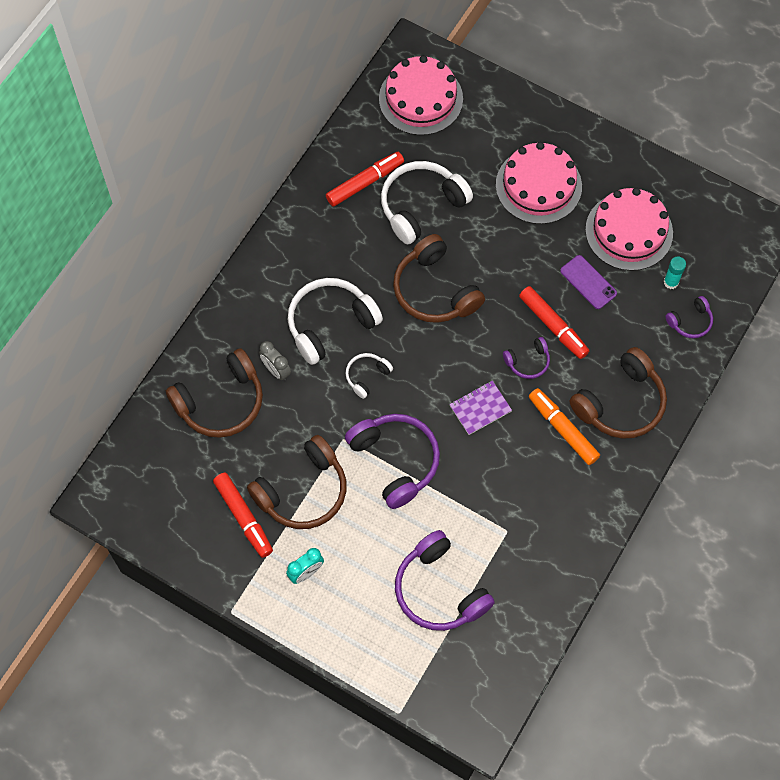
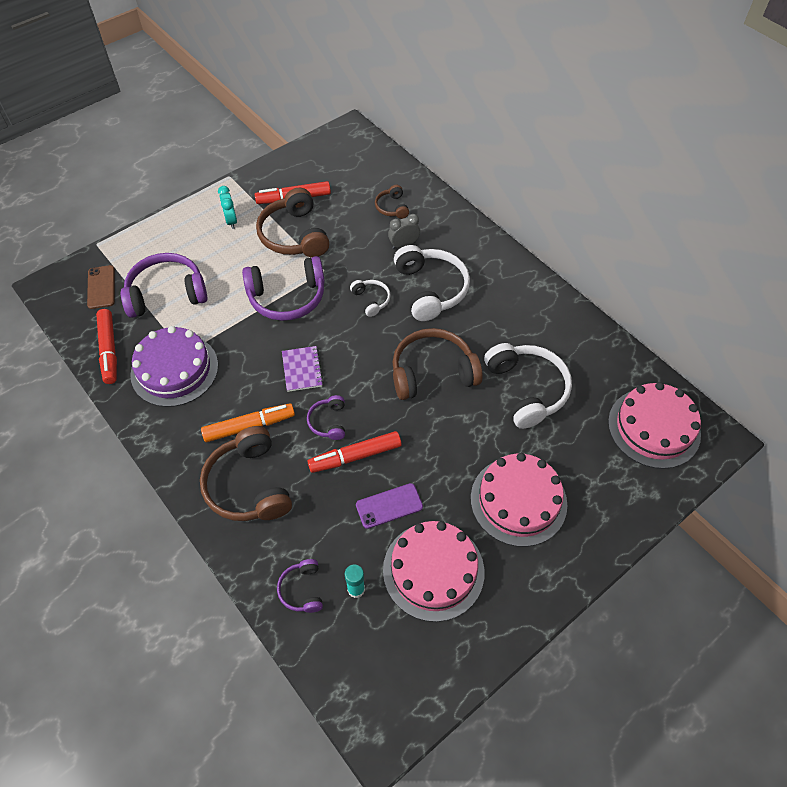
camera: 110 degrees right, 10 degrees down
brown headphones [166,348,263,438] -> brown headphones [375,185,409,219], size x0.50
red marker [326,152,404,206] -> red marker moved to [96,309,117,384]
none -> brown phone [87,265,115,309]
none -> purple cake [130,326,218,407]

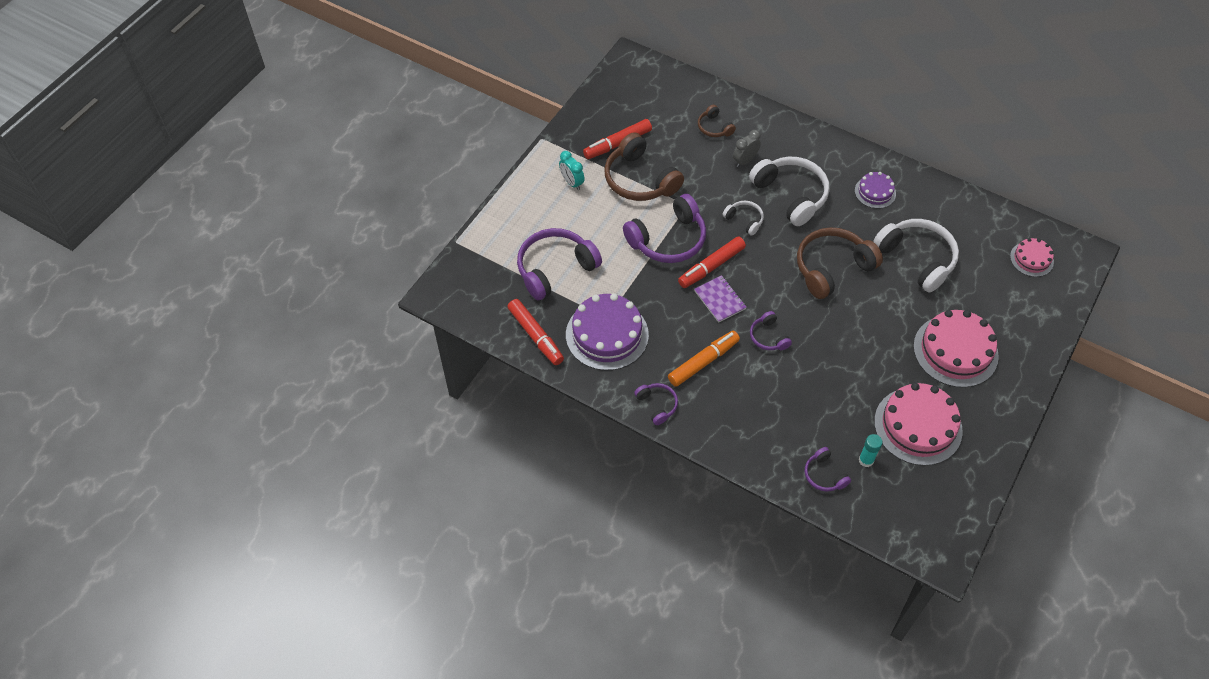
camera: 20 degrees left, 0 degrees up
brown phone [87,265,115,309] -> none
brown headphones [200,426,292,521] -> none
red marker [308,431,401,473] -> red marker moved to [678,236,746,288]
purple phone [356,483,423,529] -> none
pink cake [608,382,701,469] -> pink cake [1010,238,1054,277], size x0.54
none -> purple headphones [634,383,678,425]
none -> purple cake [855,172,896,209]

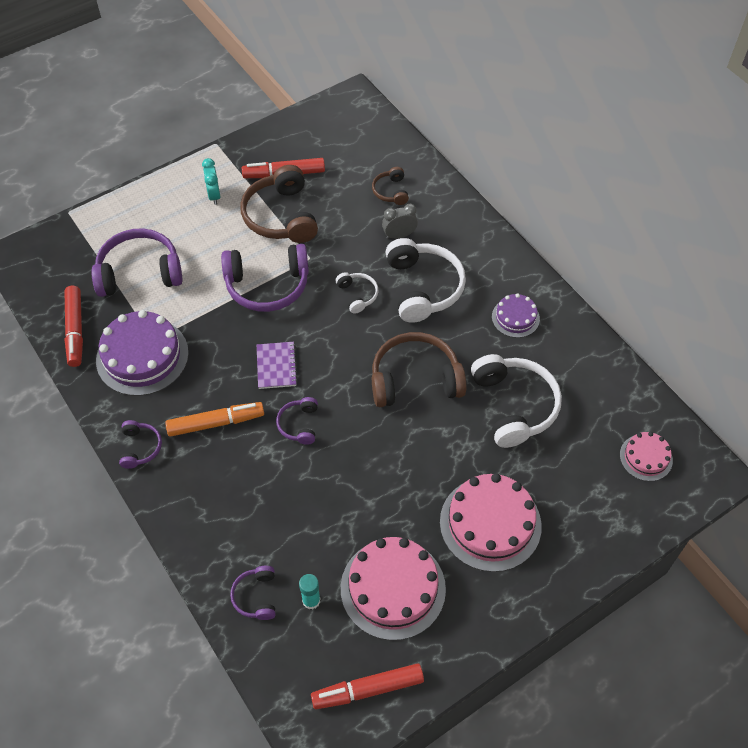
camera: 25 degrees right, 0 degrees up
red marker [678,236,746,288] -> red marker moved to [311,663,424,709]

